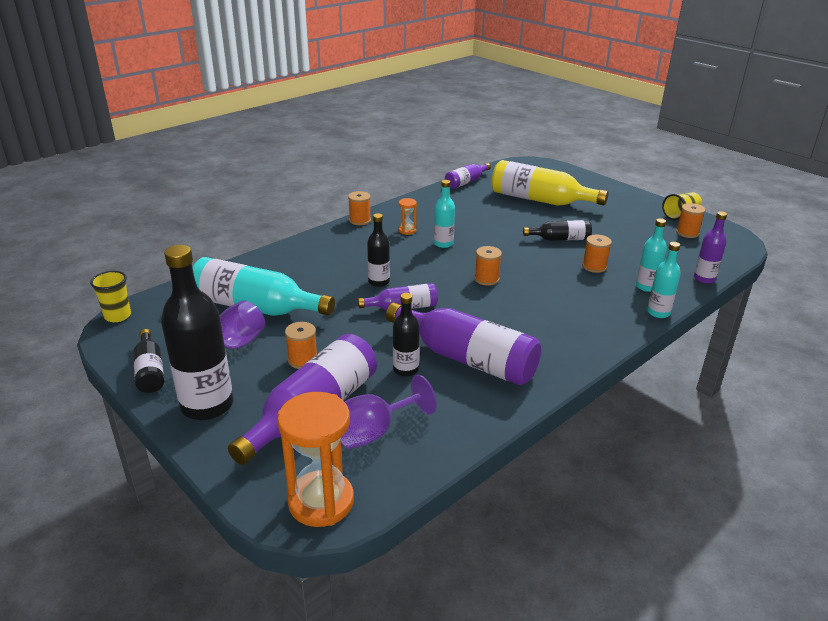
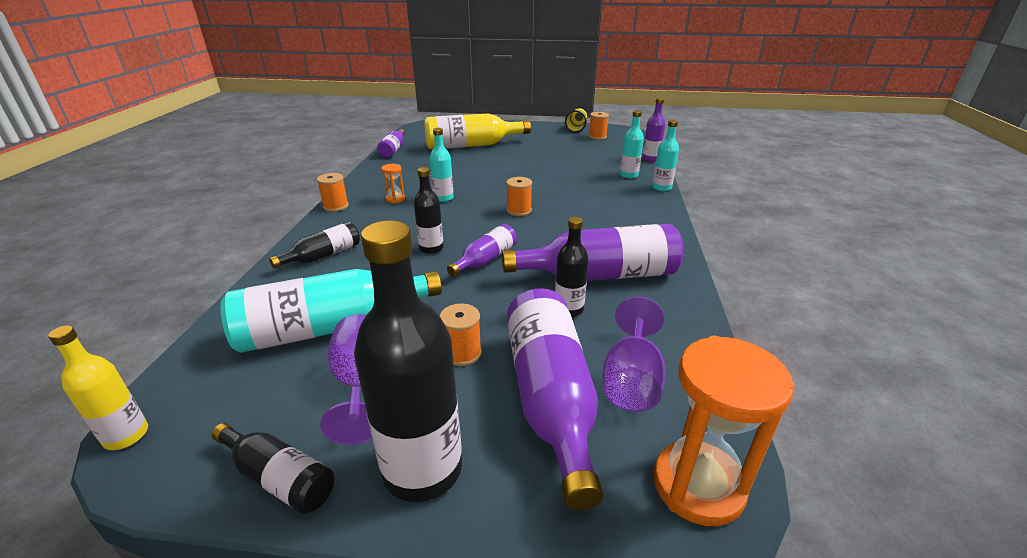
camera: 40 degrees left, 0 degrees up
yellow cup [90,271,131,322] -> yellow bottle [48,325,148,450]
black bottle [523,220,592,241] -> black bottle moved to [269,222,360,269]
orange spool [582,235,612,273] -> none

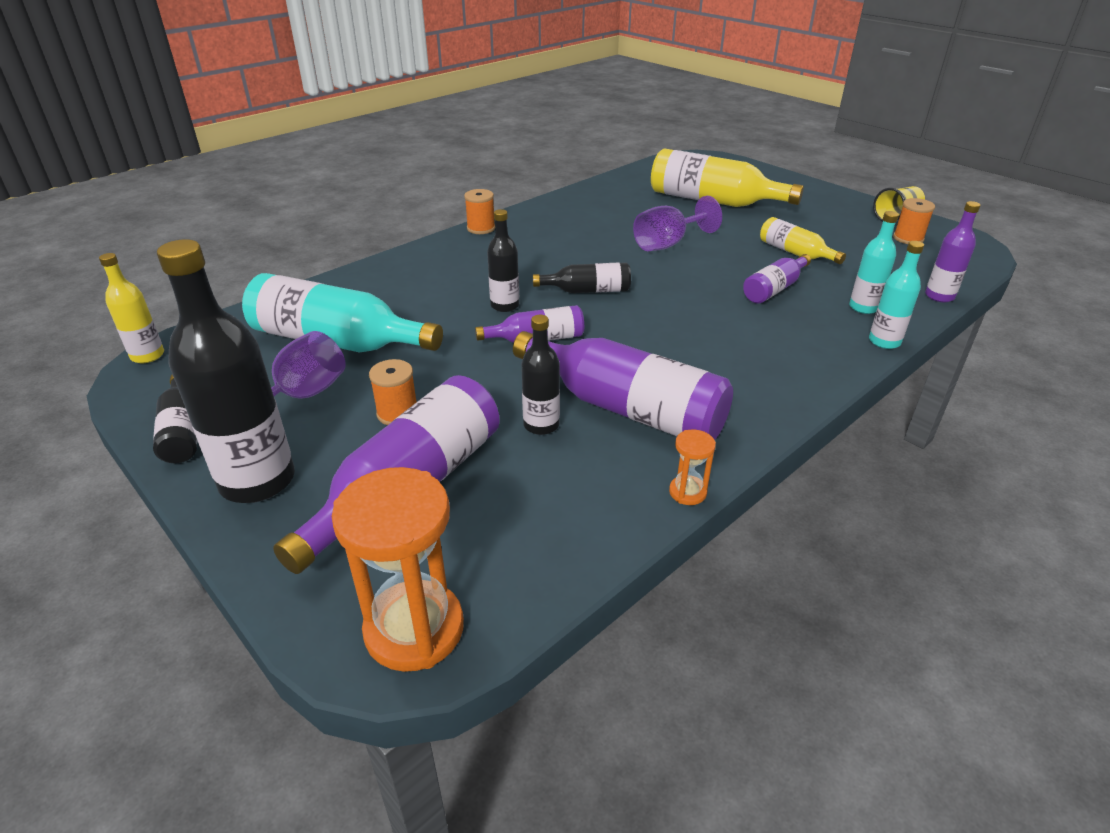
camera: 40 degrees right, 5 degrees up
black bottle [269,222,360,269] -> black bottle moved to [533,262,631,293]
purple bottle [377,129,405,158] -> purple bottle moved to [743,254,811,304]
orange hourglass [381,164,405,204] -> orange hourglass moved to [669,430,716,505]
turquoise bottle [429,128,454,202] -> none
orange spool [506,177,532,216] -> none
purple goblet [603,297,666,412] -> purple goblet moved to [633,196,722,251]
none -> yellow bottle [760,217,846,264]

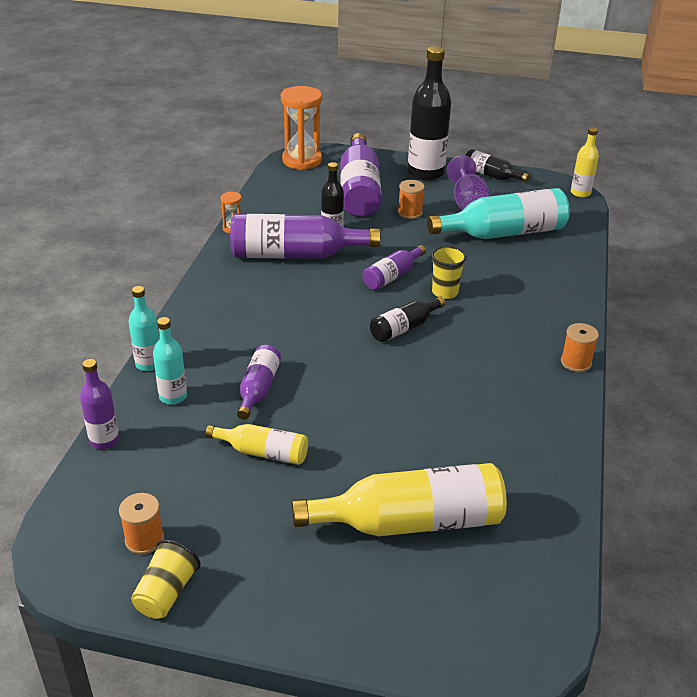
camera: 145 degrees right, 0 degrees up
black bottle [487,209,519,312] -> yellow cup [431,246,466,299]
purple goblet [633,196,722,251] -> none

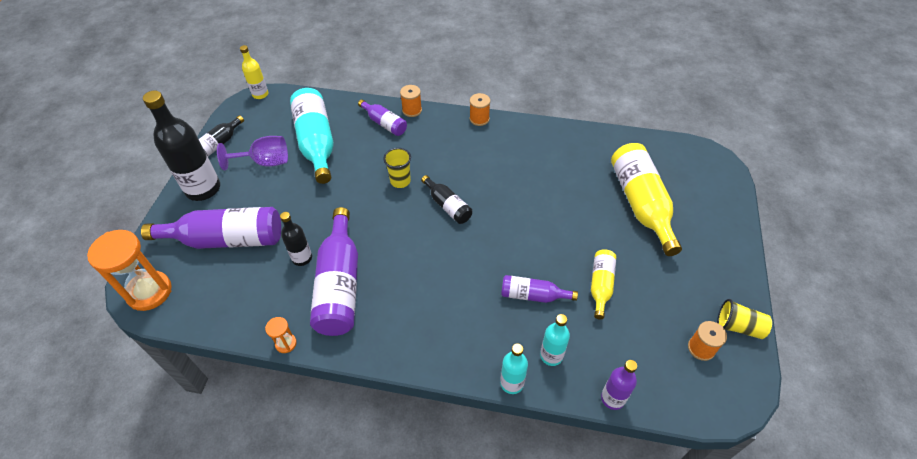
camera: 90 degrees left, 15 degrees up
purple bottle [363,245,426,290] -> purple bottle moved to [358,99,407,136]
orange spool [398,180,425,219] -> orange spool moved to [400,85,422,117]

